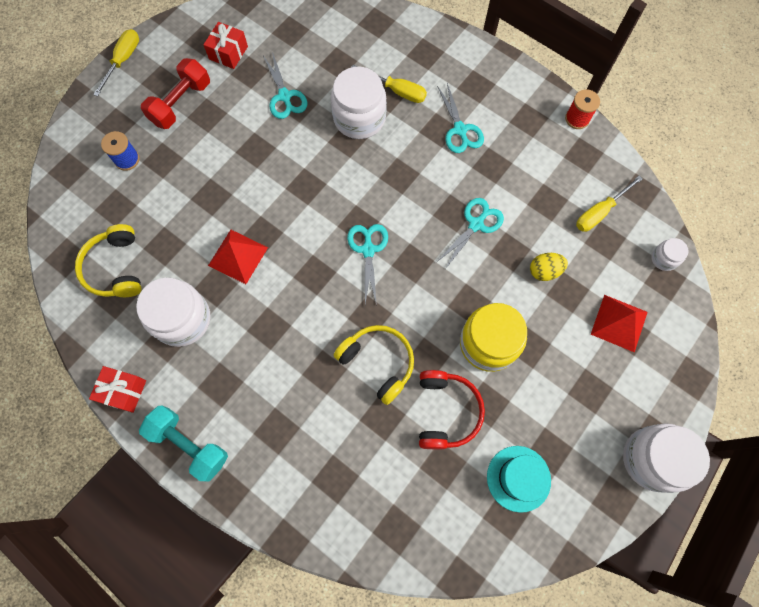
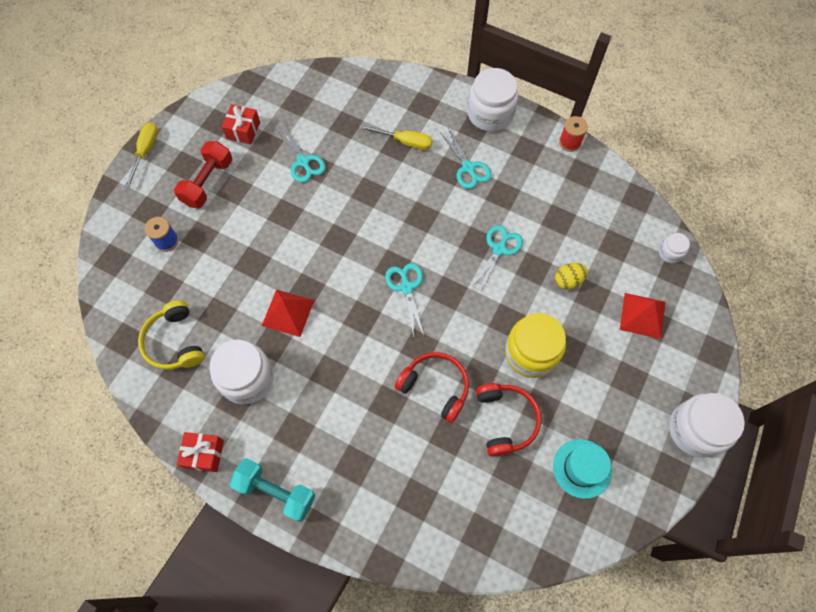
camera: 10 degrees left, 5 degrees down
white jar [331,67,387,139] -> white jar moved to [468,68,518,132]
yellow headphones [333,325,414,405] -> red headphones [395,352,469,423]
yellow screwdriver [576,176,643,232] -> none

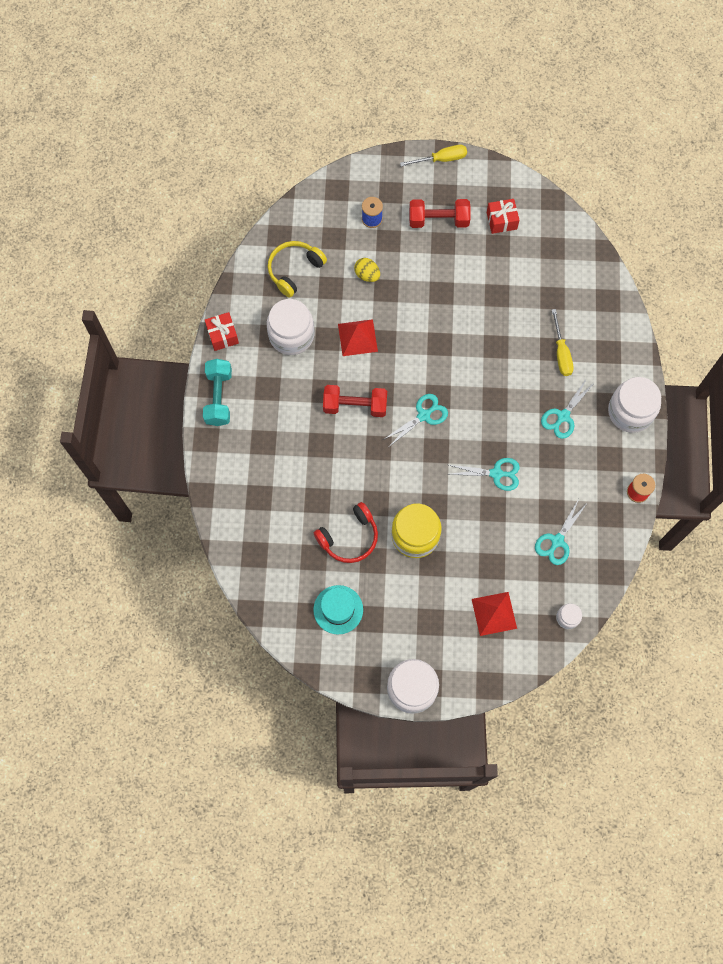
camera: 65 degrees right, 5 degrees up
turquoise scissors [276,124,326,183] -> turquoise scissors moved to [535,499,586,565]
red headphones [395,352,469,423] -> none
yellow egg [555,263,588,290] -> yellow egg moved to [354,258,380,282]
none -> red dumbbell [323,385,387,417]

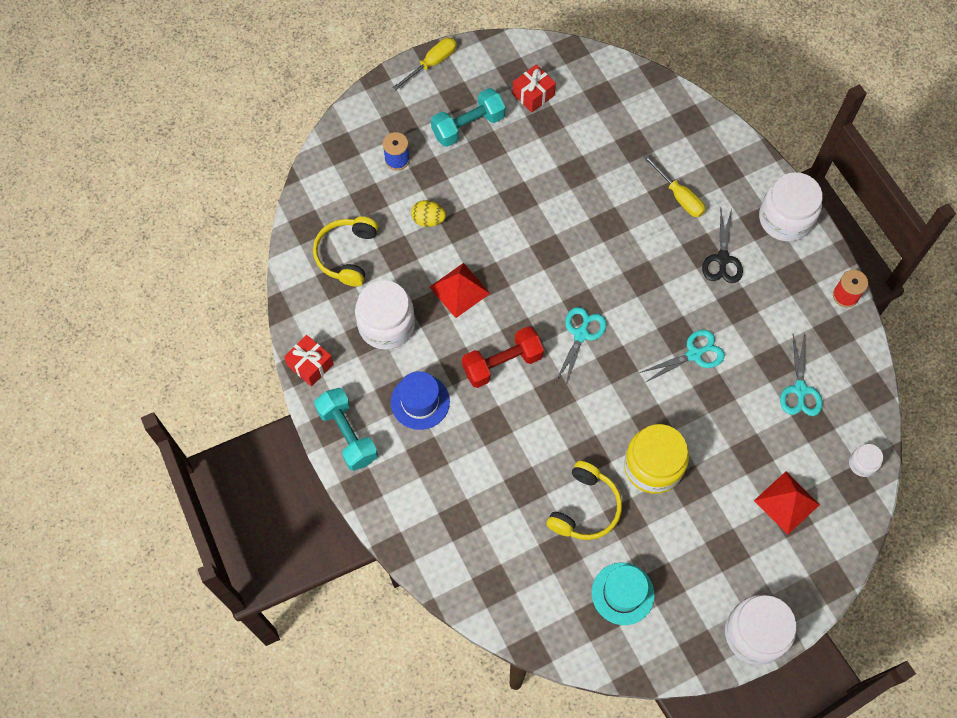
camera: 30 degrees left, 5 degrees down
red headphones [314,502,378,563] -> yellow headphones [546,461,622,540]
red dumbbell [409,199,471,228] -> turquoise dumbbell [431,88,505,147]
turquoise scissors [541,378,595,439] -> black scissors [702,209,743,283]
none -> blue hat [391,371,450,430]

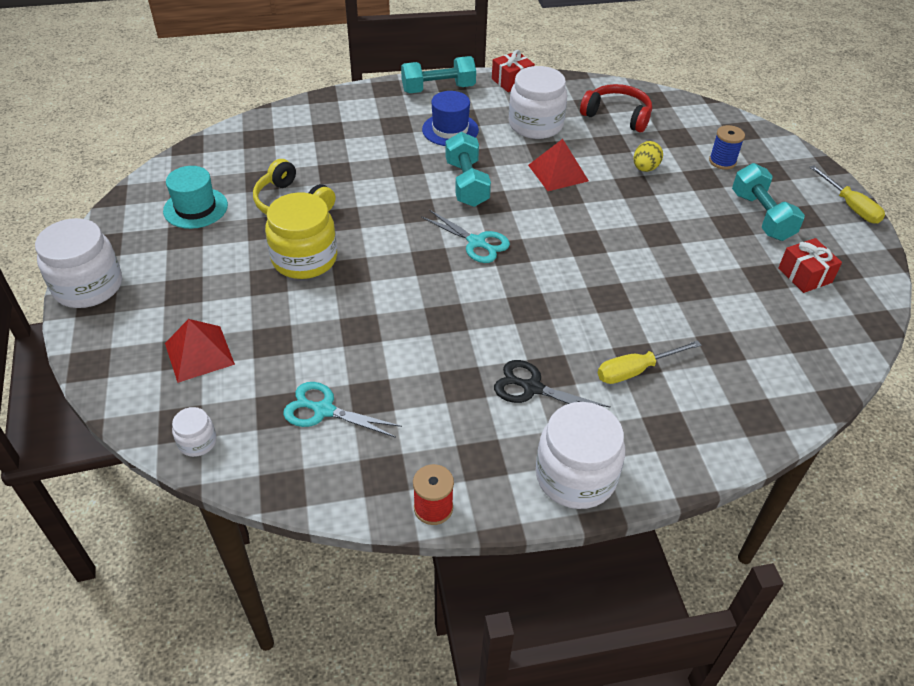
camera: 105 degrees right, 20 degrees down
yellow headphones [313,217,378,287] -> red headphones [580,84,652,132]
red dumbbell [462,327,544,388] -> turquoise dumbbell [445,132,491,207]
turquoise scissors [639,330,725,383] -> none

